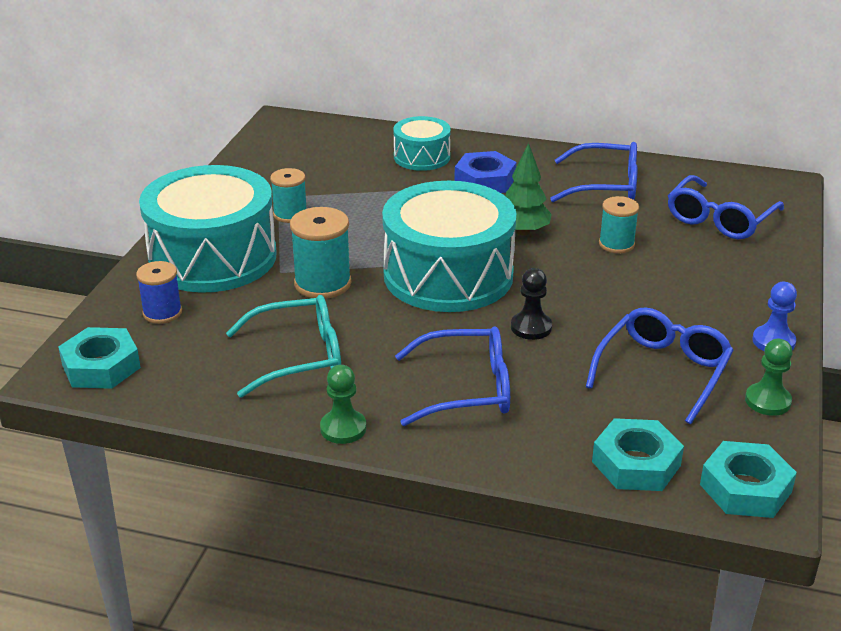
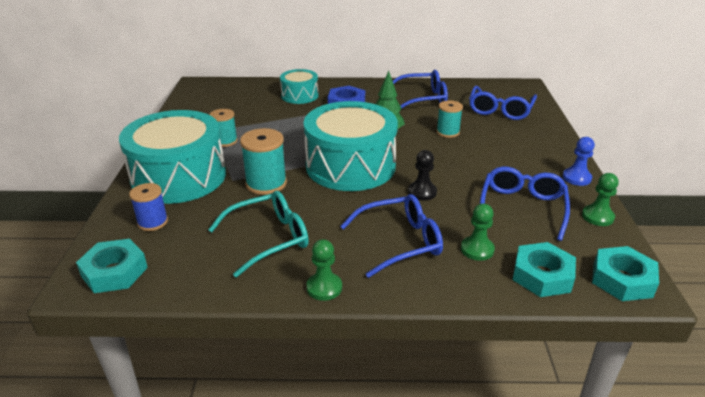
camera: 15 degrees left, 0 degrees up
none -> green pawn [461,204,495,261]

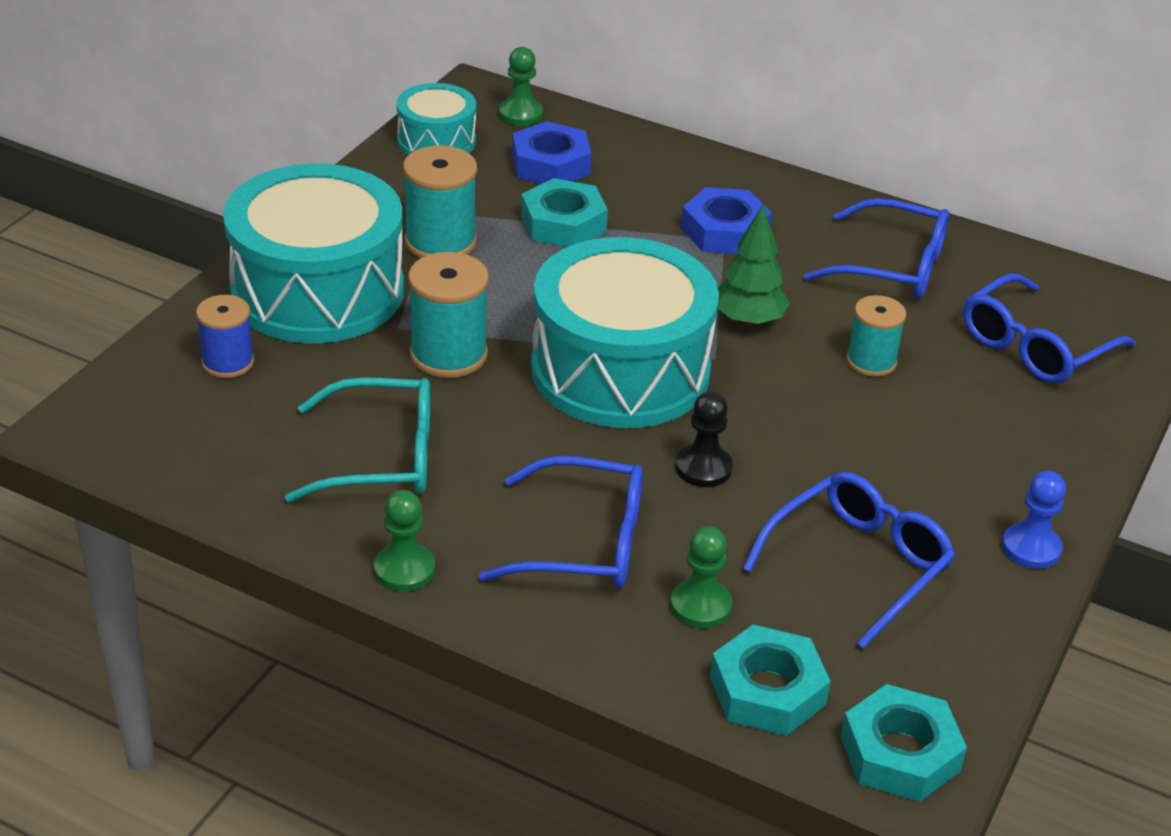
camera: 25 degrees right, 5 degrees up
turquoise nut [76,239,148,293] -> turquoise nut moved to [521,178,608,247]
turquoise spool [209,109,238,147] -> turquoise spool [403,146,477,259], size x1.52
turquoise drum [280,69,318,104] -> turquoise drum moved to [396,83,476,155]
green pawn [582,173,619,226] -> green pawn moved to [499,47,543,126]
none -> blue nut [512,121,591,184]

